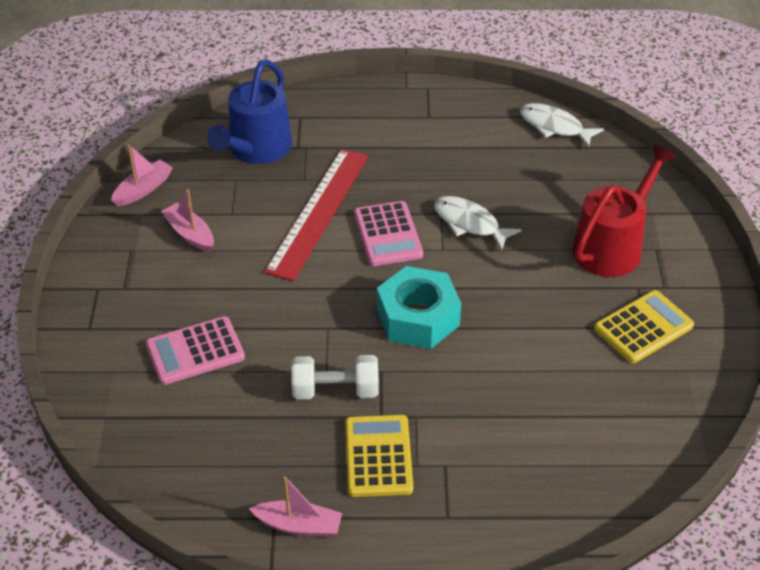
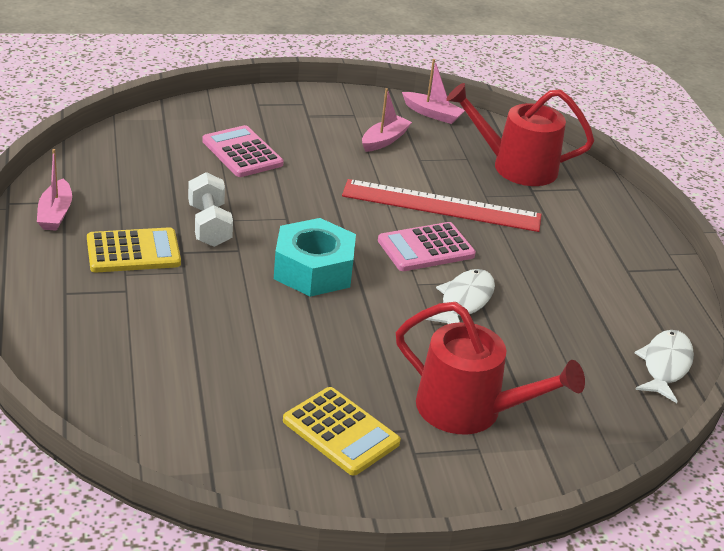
camera: 75 degrees right, 10 degrees down
blue watering can [207,59,292,164] -> red watering can [446,83,594,186]

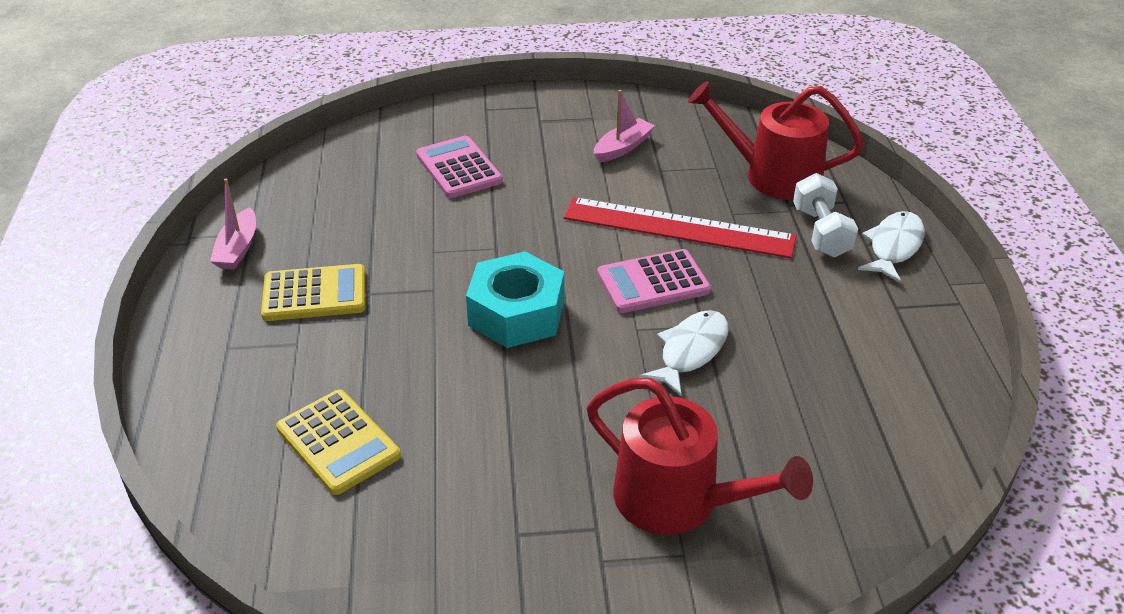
camera: 10 degrees right, 5 degrees up
white dumbbell [188,172,233,247] -> white dumbbell moved to [793,173,858,257]
yellow calculator [283,387,401,475] -> yellow calculator moved to [276,390,401,495]
pink boat [402,59,465,124] -> none
white fish [635,330,694,403] -> white fish moved to [858,211,925,283]

